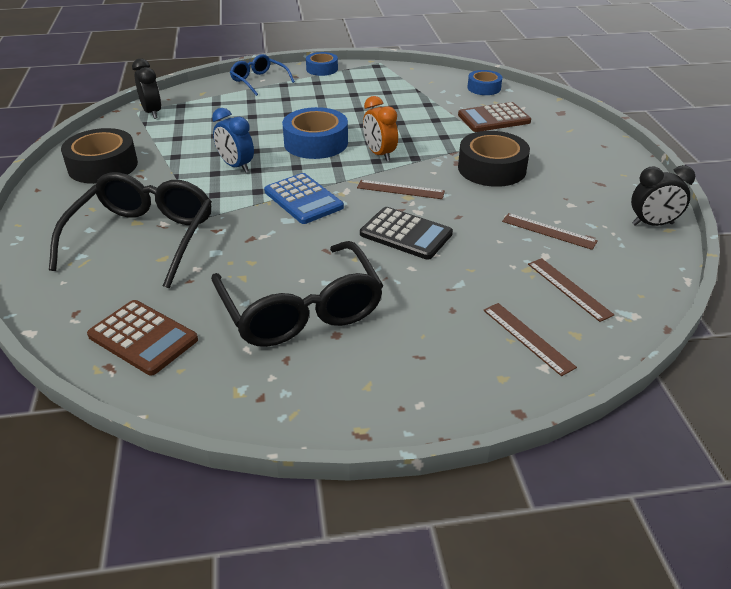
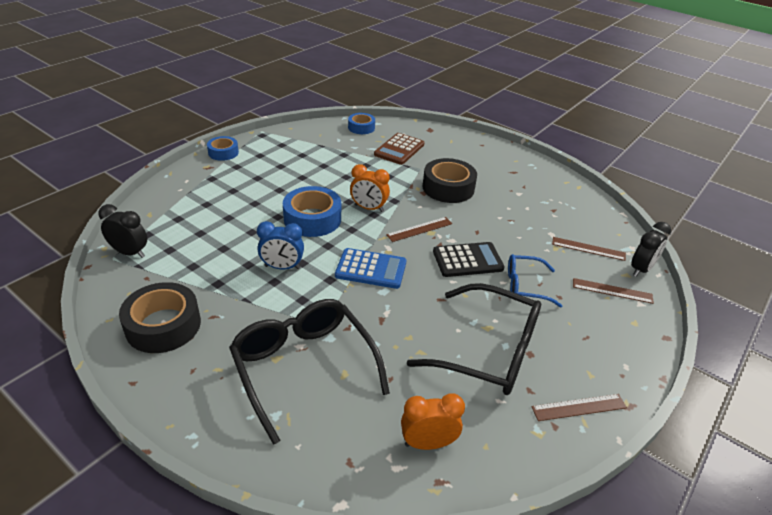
camera: 45 degrees left, 0 degrees up
brown calculator [87,300,198,376] -> orange clock [401,393,465,450]
blue glasses [230,54,295,96] -> blue glasses moved to [508,254,562,308]
brown ruler [502,213,598,250] -> brown ruler moved to [531,394,627,421]
black clock [631,165,695,226] -> black clock moved to [631,222,671,277]

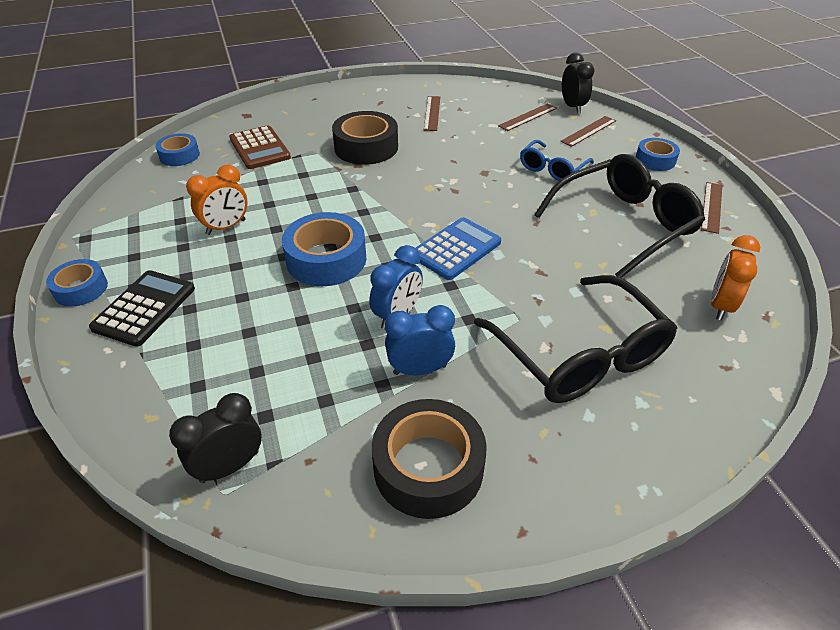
camera: 55 degrees left, 5 degrees up
black glasses [229,299,390,445] -> black glasses turned 120 degrees counterclockwise [474,275,677,403]
orange clock [350,164,390,212] -> orange clock moved to [186,164,248,235]
brown ruler [386,217,452,242] -> brown ruler moved to [424,96,440,131]
black calculator [433,242,505,277] -> black calculator moved to [89,270,195,347]
none -> blue clock [385,305,455,375]
none -> blue tape [636,138,680,171]

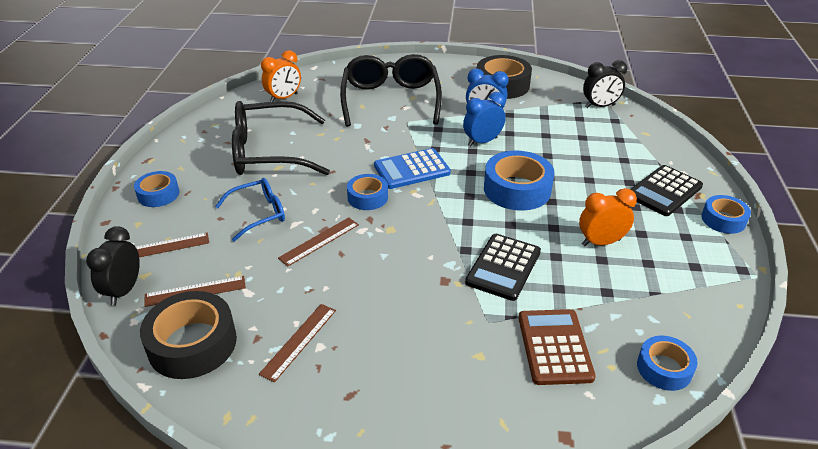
camera: 155 degrees left, 5 degrees down
black tape [332,111,398,165] -> black tape moved to [140,291,237,379]
brown ruler [701,182,722,234] -> brown ruler moved to [278,217,359,266]
none -> blue tape [347,174,388,210]
none -> black calculator [465,234,541,301]

